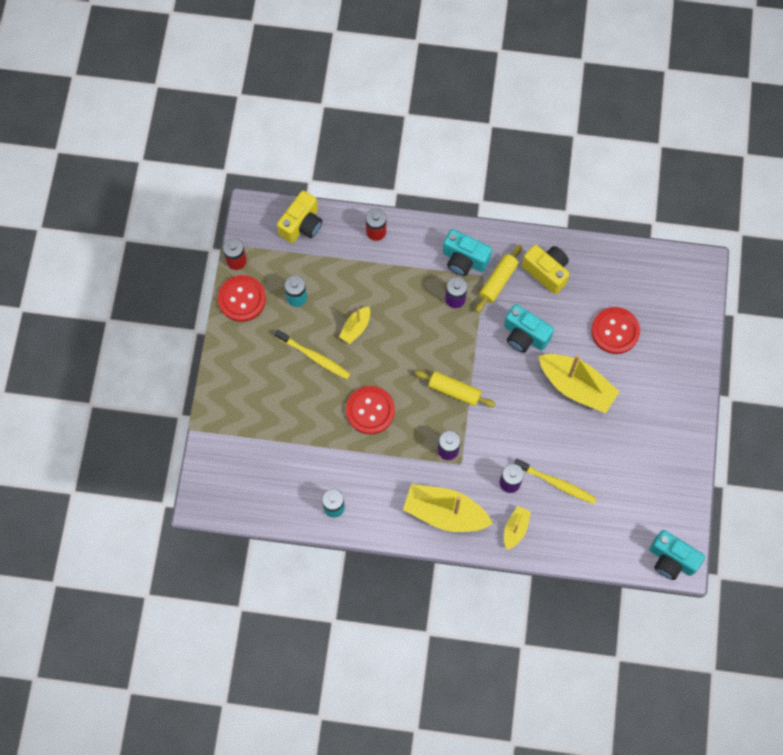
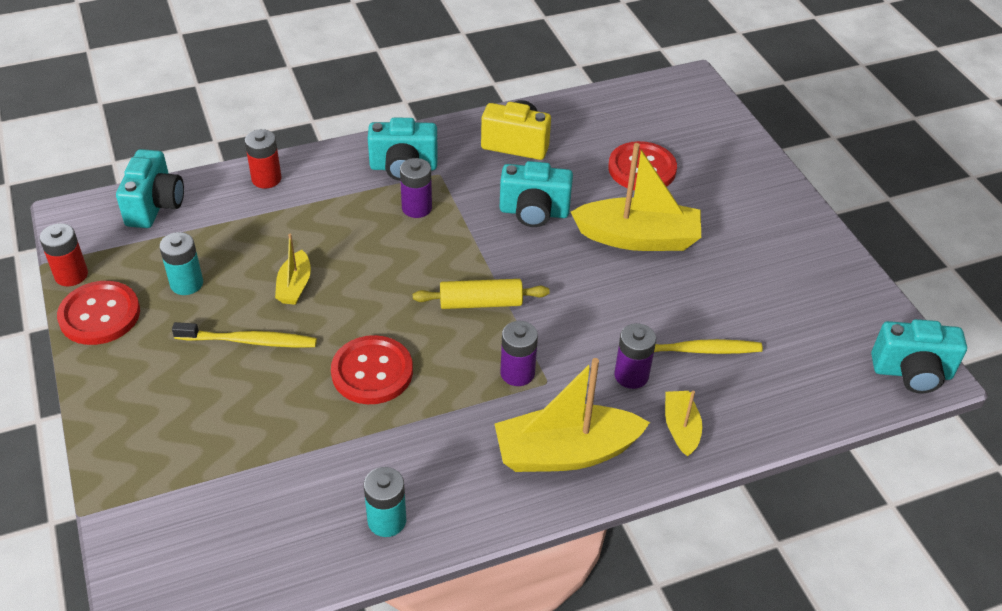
camera: 30 degrees left, 25 degrees down
yellow camera [277,190,322,243] -> turquoise camera [116,149,184,228]
yellow rolling pin [476,245,522,313] -> none

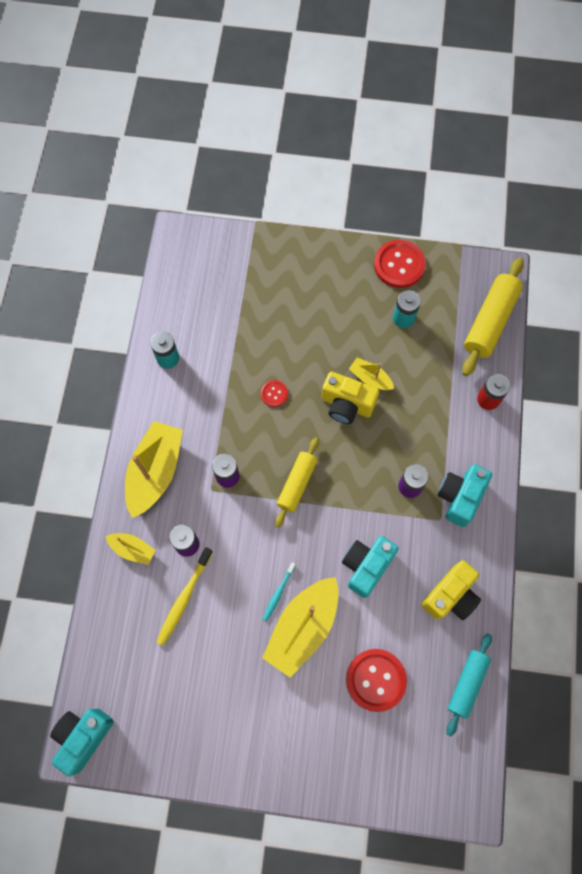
camera: 120 degrees right, 25 degrees up
red battery [40,223,88,286] -> none
turquoise camera [116,149,184,228] -> yellow rolling pin [462,258,524,376]
yellow toothbrush [172,322,317,348] -> none
red button [331,335,413,404] -> red button [261,380,288,407], size x0.51
none -> turquoise toothbrush [263,562,296,621]
none -> yellow camera [322,372,379,424]
none -> turquoise rolling pin [446,633,492,736]

